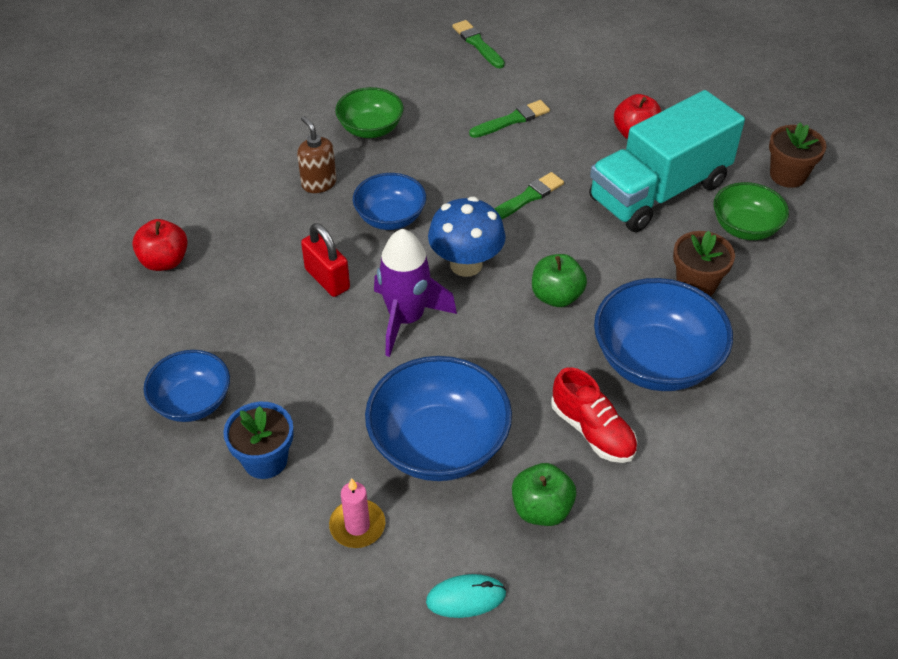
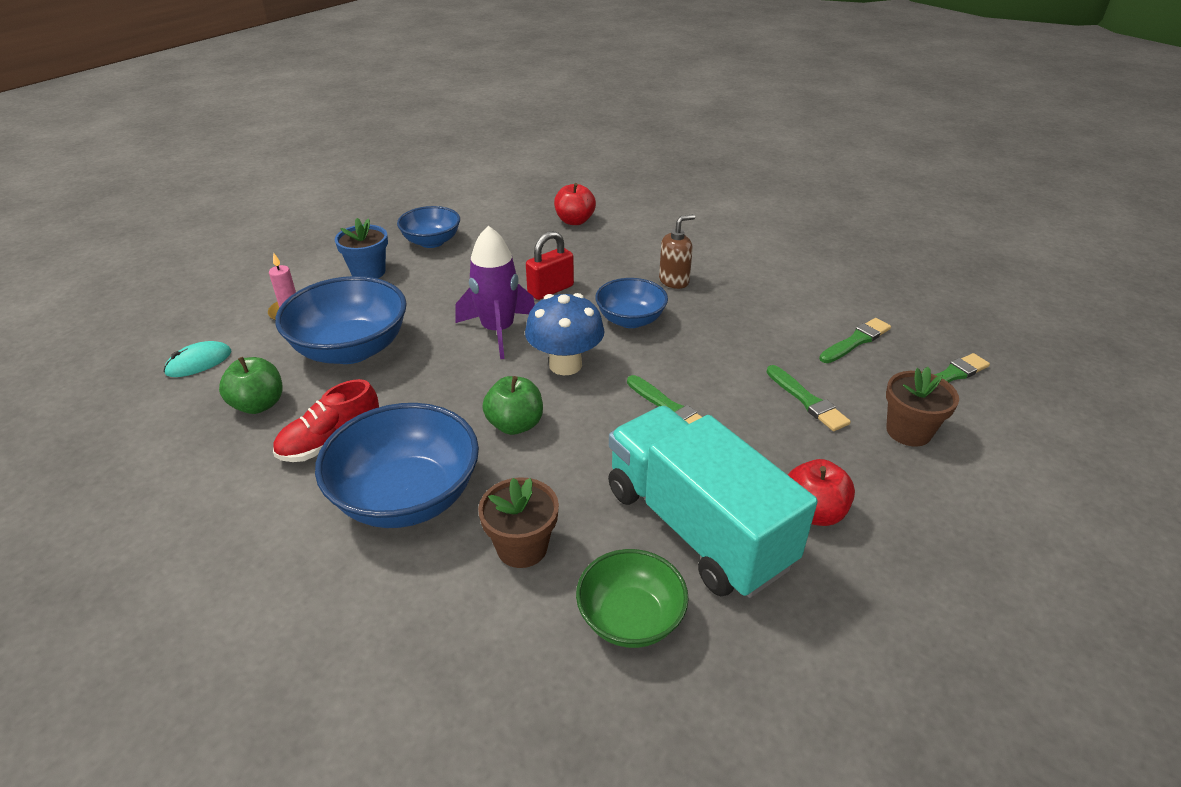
camera: 90 degrees right, 10 degrees down
green bowl [335,87,404,138] -> none
turquoise mouse [426,574,506,618] -> turquoise mouse turned 60 degrees clockwise [164,341,232,377]
brown flower pot [769,122,827,188] -> brown flower pot moved to [886,367,959,447]
none -> green brush [819,318,891,363]

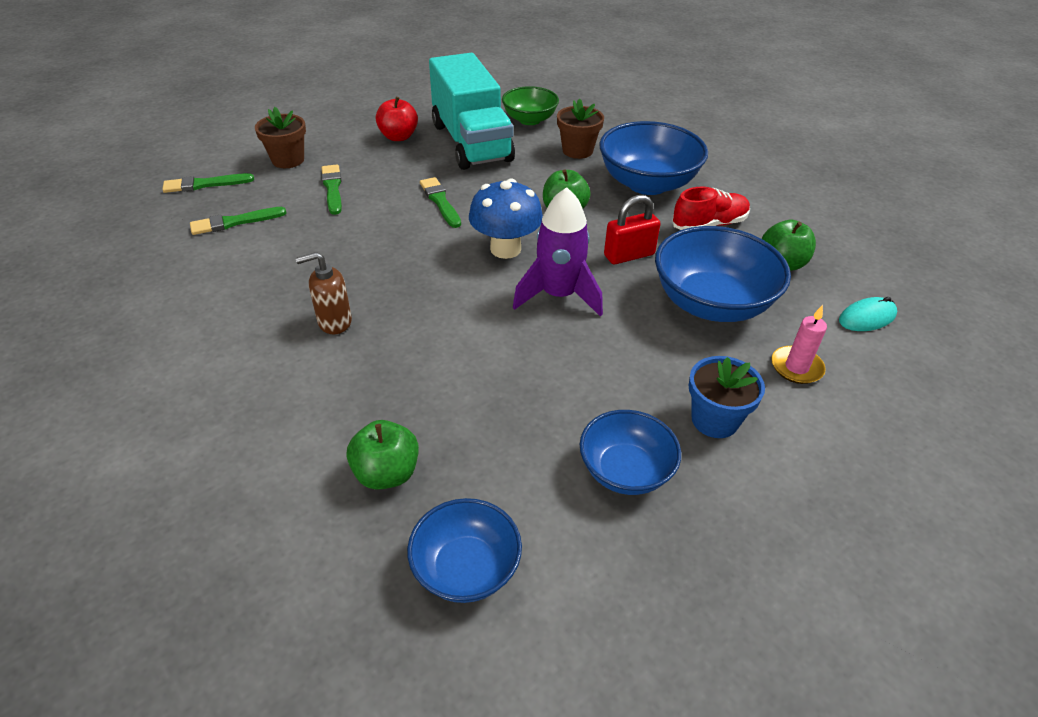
camera: 165 degrees left, 5 degrees up
red padlock [526,231,574,300] -> red padlock moved to [604,195,661,264]
red apple [554,183,596,225] -> green apple [347,420,419,490]
blue bowl [595,278,668,328] -> blue bowl moved to [407,498,522,603]

